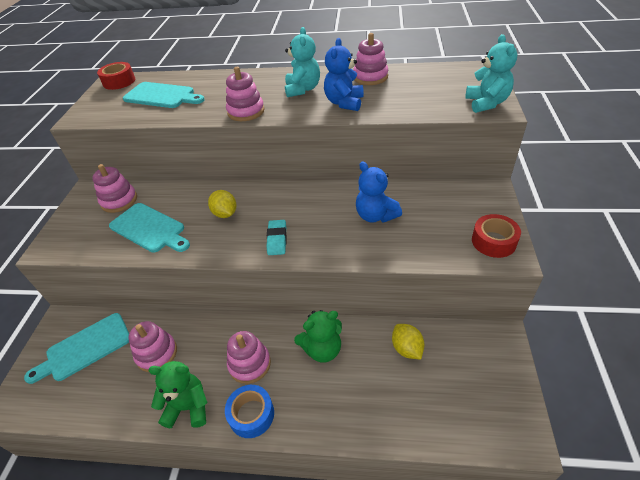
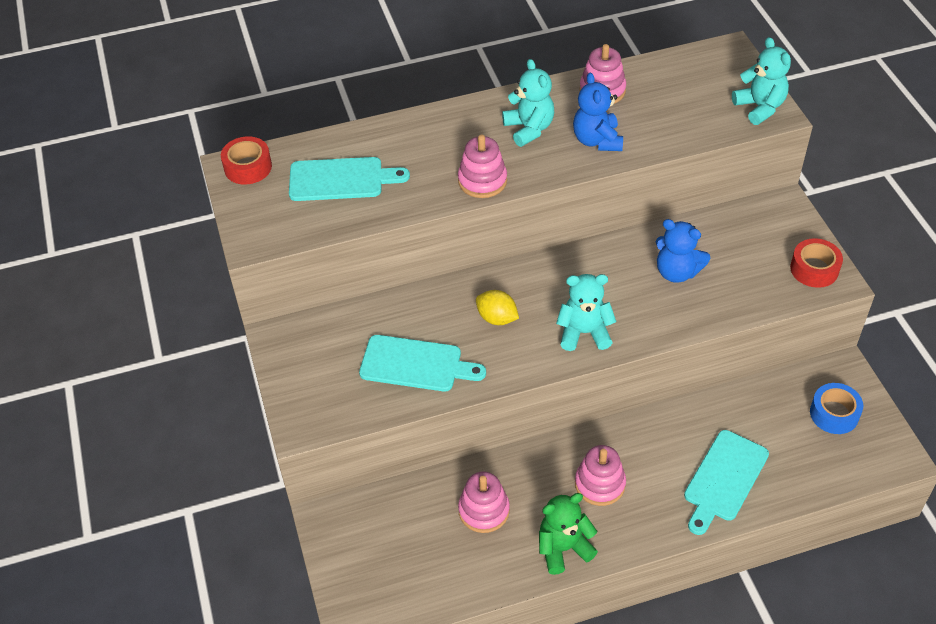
camera: 25 degrees left, 5 degrees up
turquoise cutting board [24,313,129,384] -> turquoise cutting board moved to [684,430,769,535]
pink stacking toy [92,164,137,213] -> none
blue tape [225,385,274,438] -> blue tape moved to [810,383,863,434]
turquoise eraser [266,220,287,255] -> turquoise teddy bear [556,274,617,351]
green teddy bear [294,310,342,363] -> none
yellow lemon [392,324,425,359] -> none

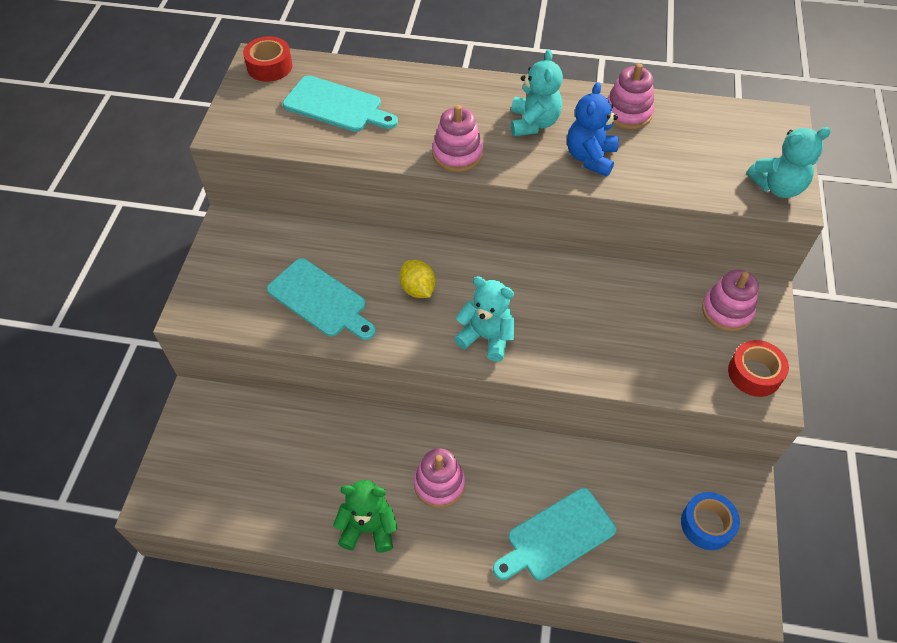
camera: 25 degrees right, 5 degrees up
pink stacking toy [458,472,510,533] -> pink stacking toy moved to [702,270,759,332]
blue teddy bear [656,219,710,283] -> none
turquoise teddy bear [732,37,791,125] -> turquoise teddy bear turned 75 degrees clockwise [747,127,831,198]

